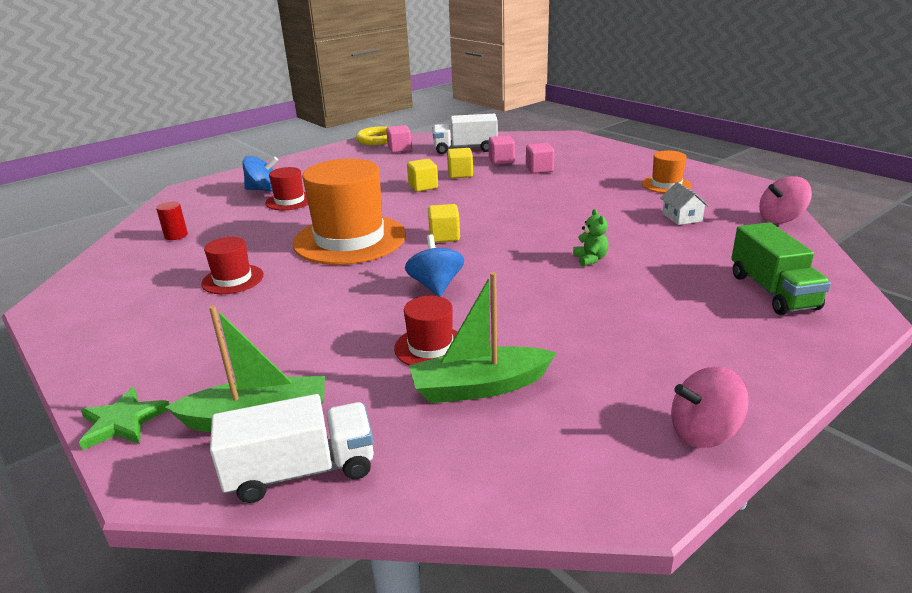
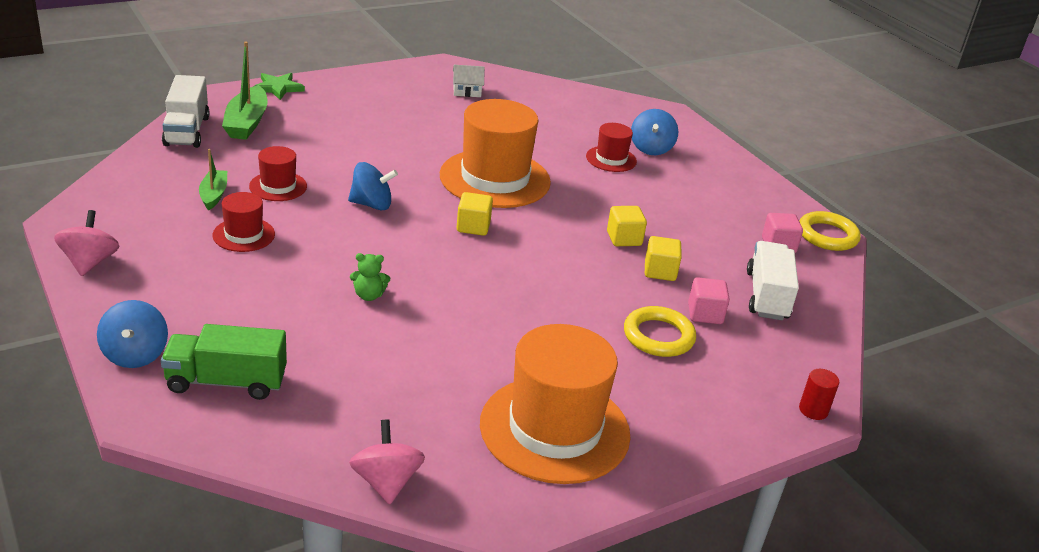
camera: 95 degrees right, 5 degrees up
red cylinder [156,202,188,240] -> red cylinder moved to [799,369,839,420]
red hat [201,237,264,294] -> red hat moved to [212,192,275,252]
green boat [409,272,556,403] -> green boat [199,149,227,211], size x0.61
pink cube [526,143,554,174] -> yellow ring [624,306,696,357]
orange hat [642,151,692,193] -> orange hat [480,324,631,484], size x2.06
white house [660,182,709,225] -> white house moved to [453,65,485,97]
none -> blue spinning top [97,300,168,368]

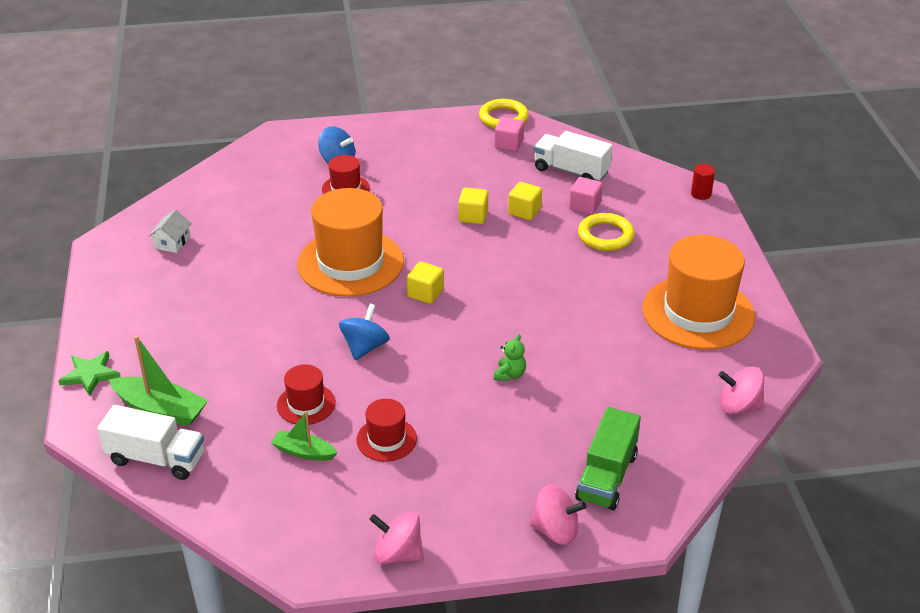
camera: 65 degrees left, 5 degrees up
blue spinning top [97,300,168,368] -> pink spinning top [530,485,586,545]

